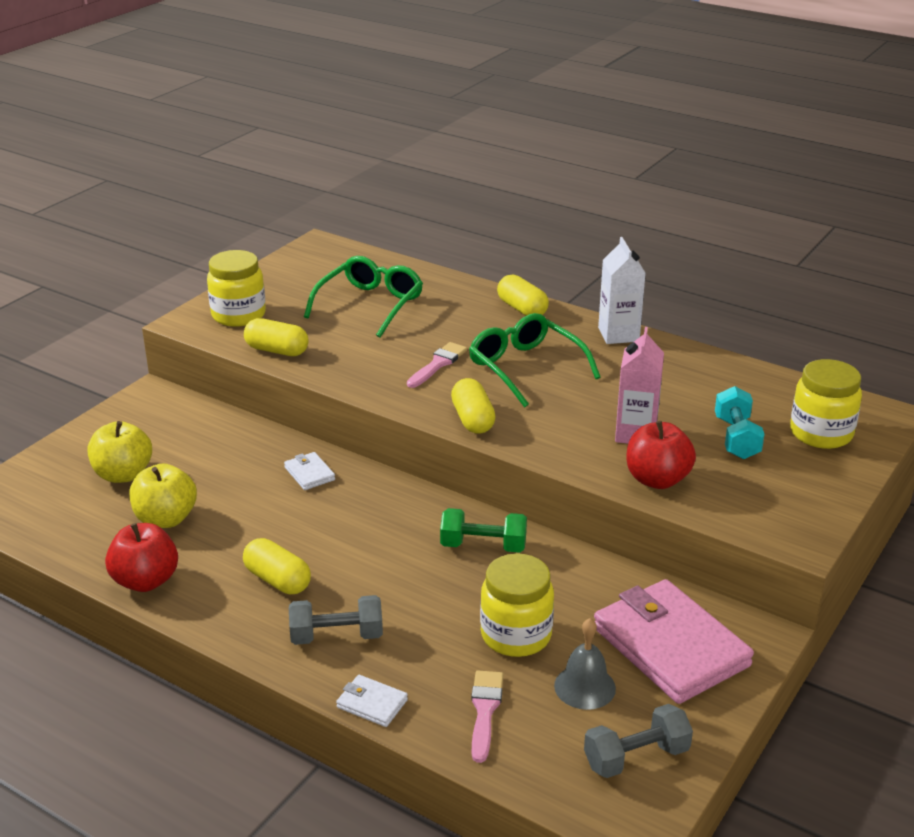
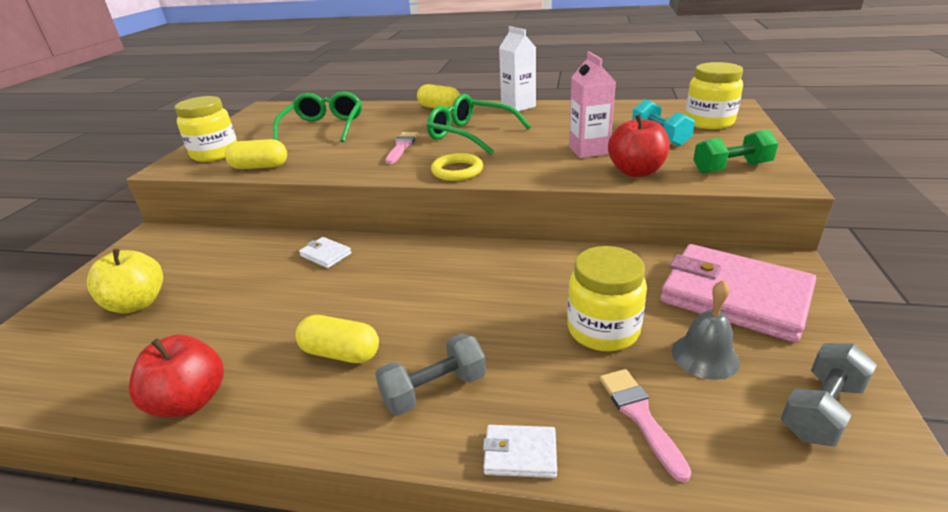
camera: 20 degrees left, 0 degrees up
yellow apple [129,463,197,528] -> none
green dumbbell [440,508,527,553] -> green dumbbell moved to [693,129,779,174]
yellow capsule [451,378,496,434] -> yellow ring [431,153,483,181]

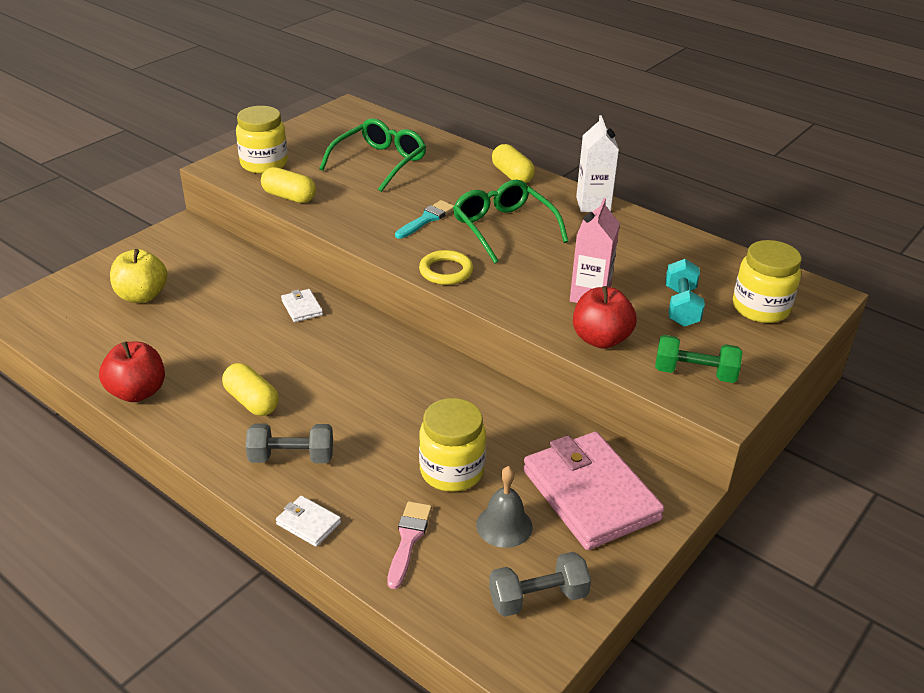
camera: 25 degrees right, 5 degrees up
pink brush [385,132,419,164] -> turquoise brush [395,200,454,239]

